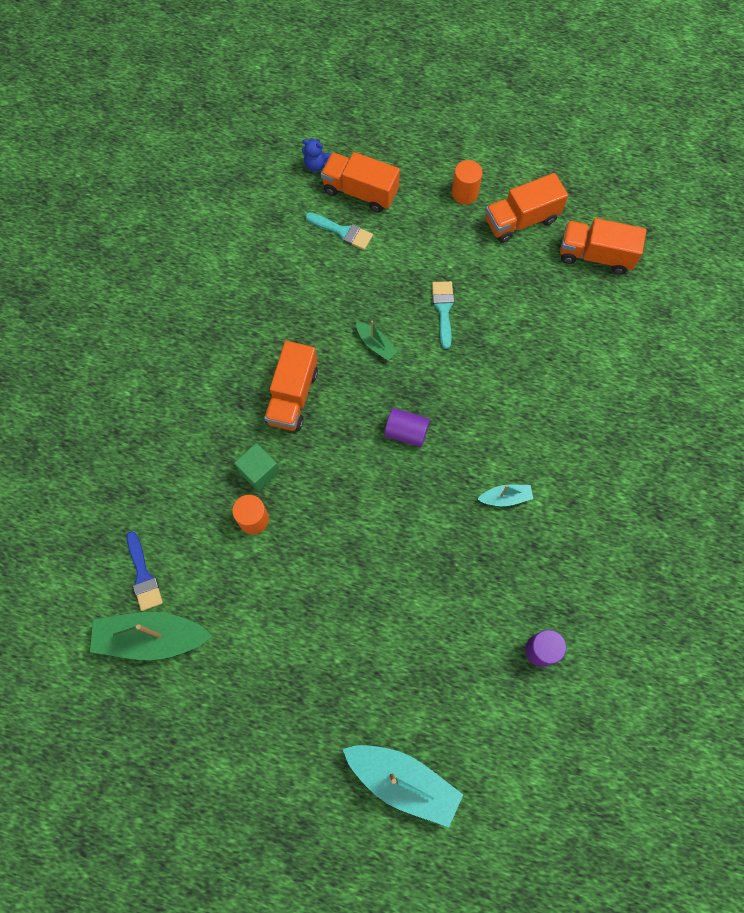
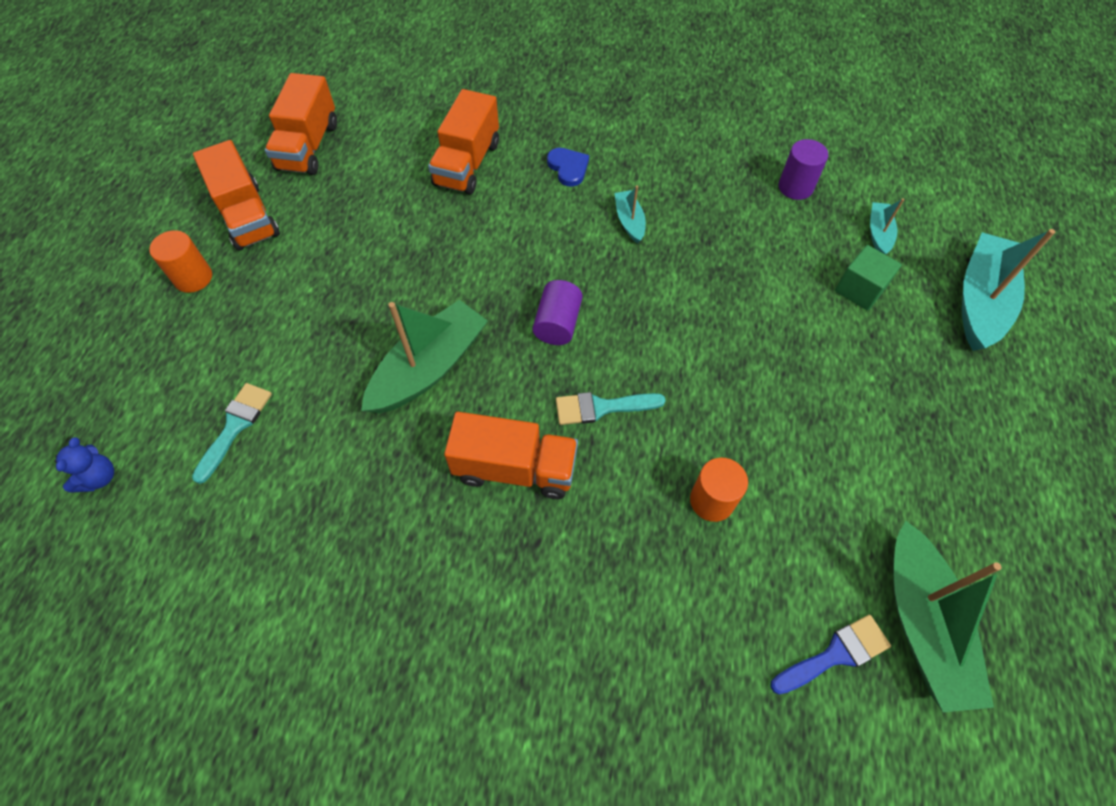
camera: 95 degrees left, 10 degrees down
green cube [234,443,280,491] -> green cube moved to [835,245,902,311]
orange truck [321,152,400,213] -> orange truck moved to [428,89,499,195]
green boat [356,320,398,360] -> green boat [361,300,488,413], size x2.03
turquoise brush [432,281,454,349] -> turquoise brush moved to [556,392,666,425]
none -> blue heart [547,148,589,187]
none -> turquoise boat [870,198,904,254]

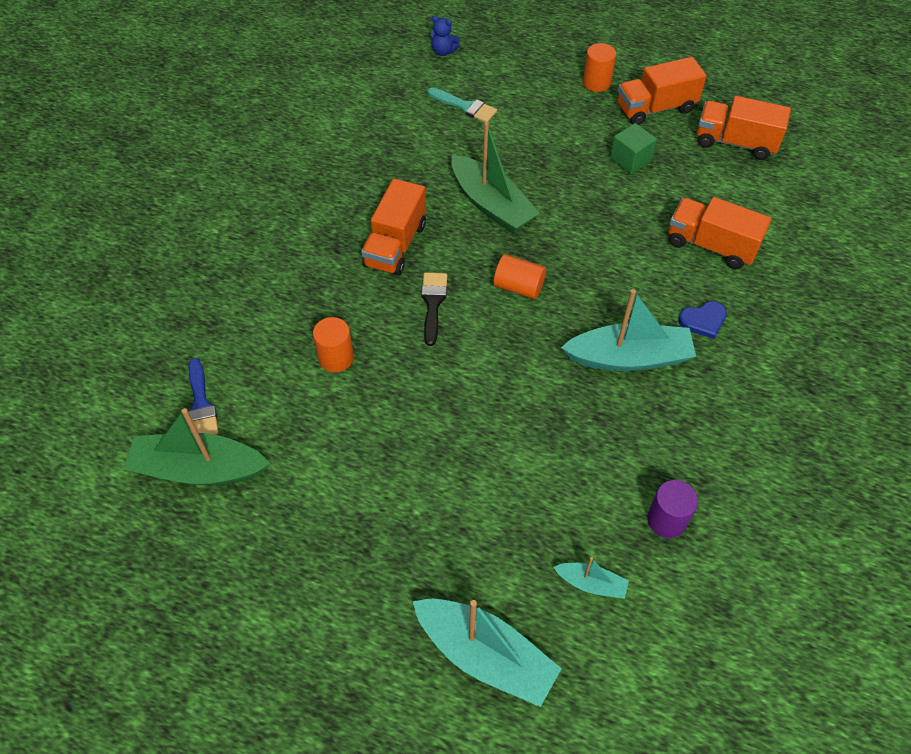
camera: 100 degrees right, 5 degrees down
purple cylinder [533,280,582,345] -> orange cylinder [494,254,546,299]
turquoise brush [556,392,666,425] -> black brush [421,272,447,346]
turquoise boat [614,186,646,244] -> turquoise boat [561,289,696,371], size x2.03
green cube [835,245,902,311] -> green cube moved to [610,123,657,174]

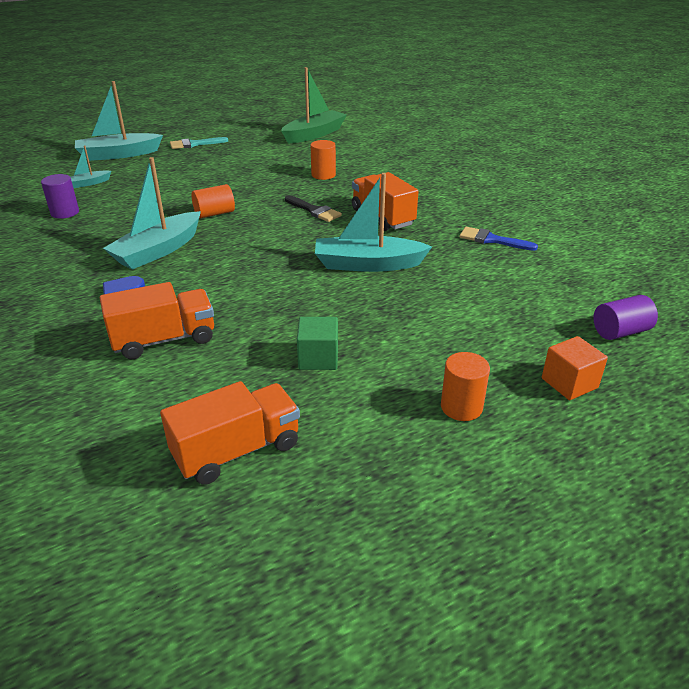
camera: 130 degrees right, 20 degrees down
blue brush [188,358,219,435] -> blue brush moved to [460,227,538,251]
turquoise brush [428,88,497,122] -> turquoise brush moved to [170,137,228,149]
blue teddy bear [431,16,460,56] -> purple cylinder [593,295,658,340]
green boat [452,122,540,233] -> turquoise boat [315,173,432,272]
orange cylinder [494,254,546,299] -> orange cylinder moved to [192,184,235,219]
orange truck [618,57,707,125] -> none
none -> orange cube [542,336,608,400]

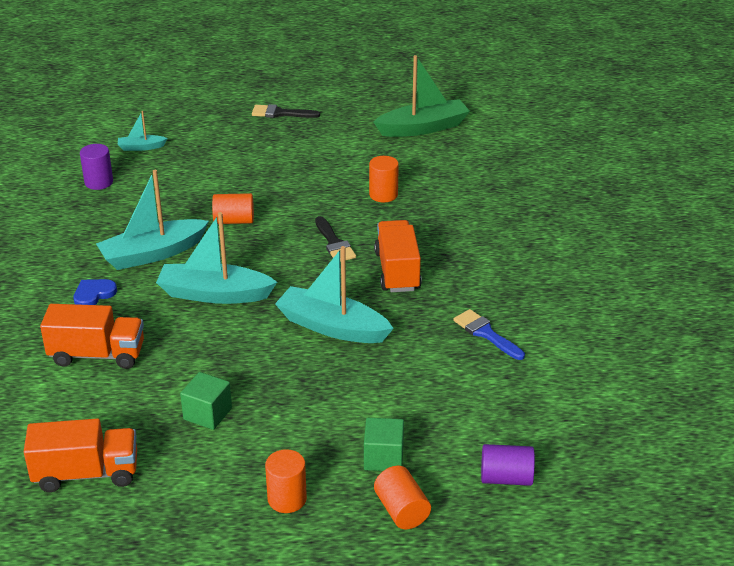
camera: 25 degrees right, 0 degrees up
turquoise boat [75,81,163,161] -> turquoise boat moved to [156,212,277,304]
turquoise brush [170,137,228,149] -> black brush [252,104,320,118]
orange cube [542,336,608,400] -> orange cylinder [374,466,431,529]
none -> green cube [364,418,404,471]

